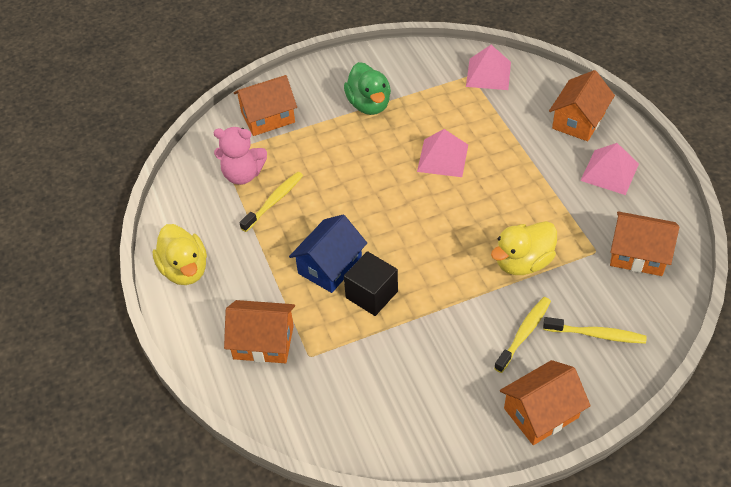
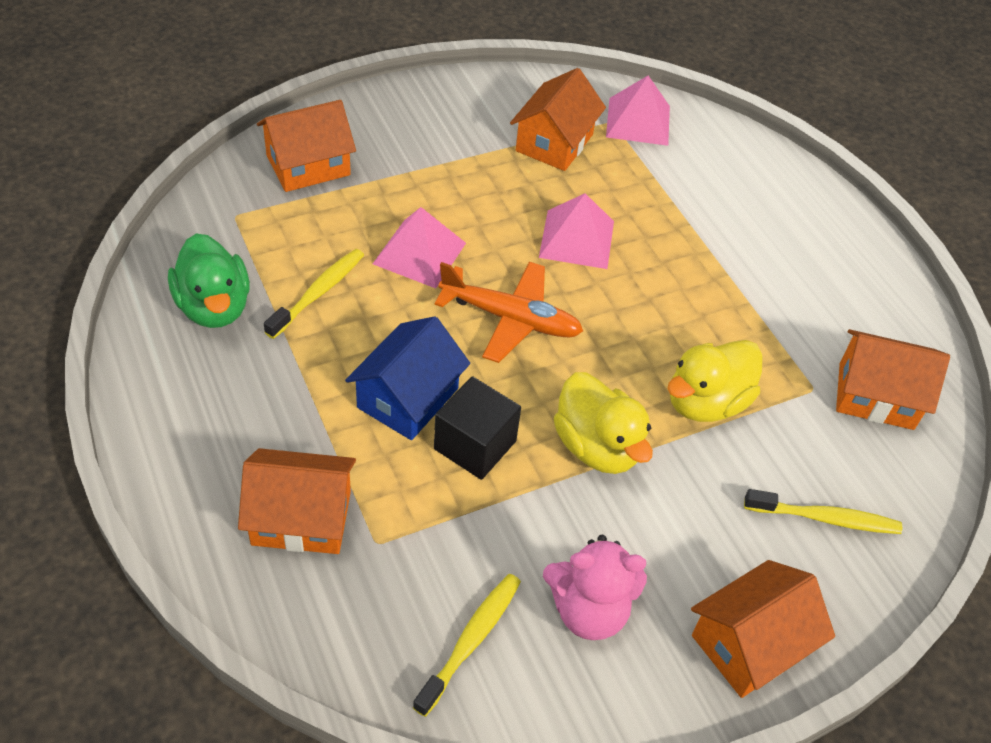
camera: 10 degrees left, 0 degrees up
yellow duck [152,224,207,285] -> yellow duck moved to [554,372,653,474]
pink teddy bear [214,127,267,185] -> pink teddy bear moved to [543,535,647,640]
green duck [344,62,391,115] -> green duck moved to [168,233,250,328]
yellow toothbrush [494,297,551,373] -> yellow toothbrush moved to [413,574,521,717]
orange house [549,70,615,141] -> orange house moved to [510,68,606,171]
pink pyramid [580,143,639,195] -> pink pyramid moved to [373,207,466,288]
none -> orange plane [434,262,583,363]

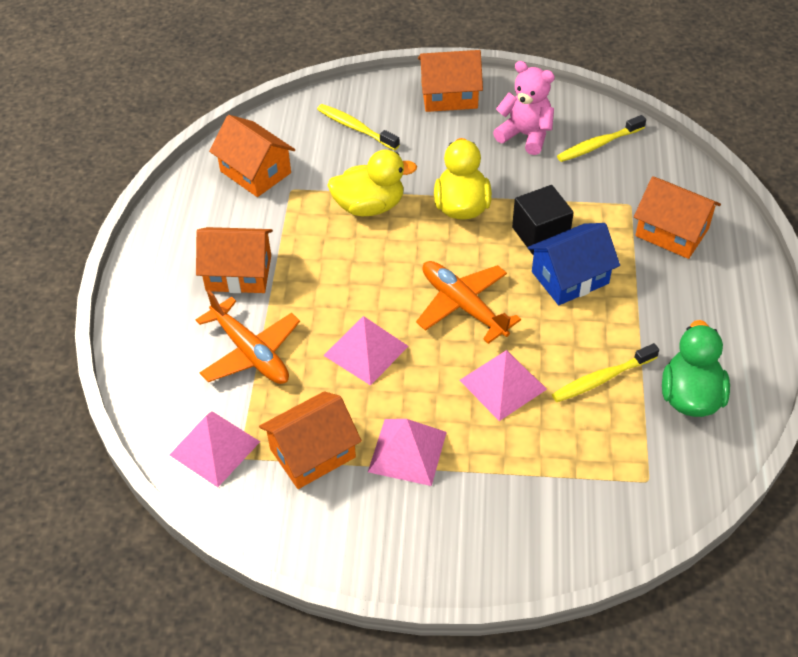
camera: 145 degrees left, 0 degrees up
orange house [257,100,356,192] -> orange house moved to [196,227,273,293]
none -> orange plane [196,290,300,384]
none -> pink pyramid [368,419,447,486]

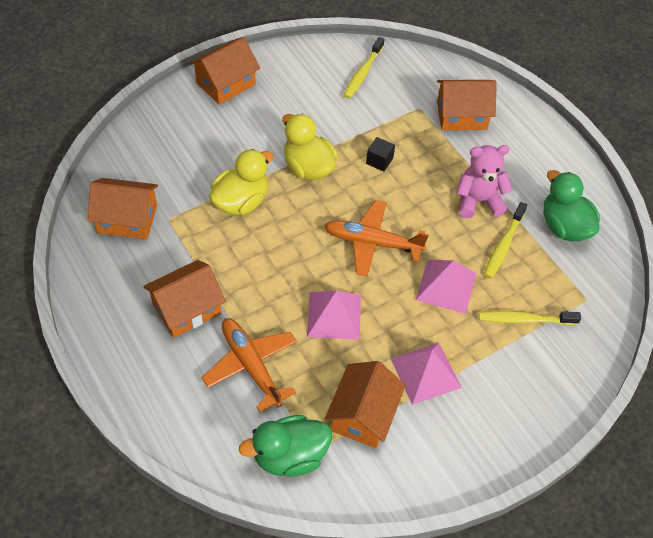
camera: 40 degrees left, 5 degrees up
pink pyramid [169,411,260,487] -> green duck [239,415,332,477]
orange plane [196,290,300,384] -> orange plane turned 135 degrees counterclockwise [202,318,297,412]
yellow toothbrush [317,104,400,150] -> yellow toothbrush moved to [479,311,581,325]
pink teddy bear [493,61,555,155] -> pink teddy bear moved to [456,145,513,219]
black cube [512,185,574,255] -> black cube [366,137,395,172], size x0.59
blue house [527,223,620,305] -> none

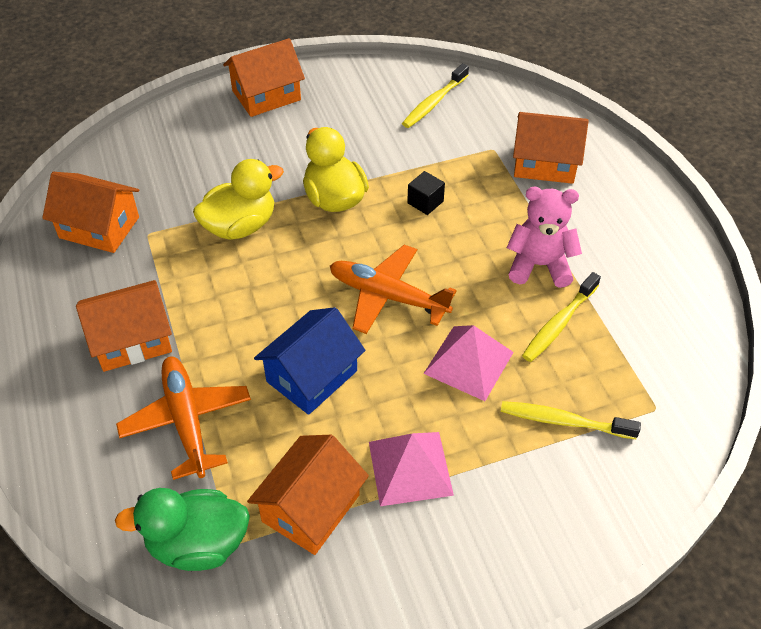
camera: 15 degrees right, 5 degrees down
pink pyramid [307,291,361,340] -> blue house [254,307,365,415]
green duck [543,170,600,242] -> none

